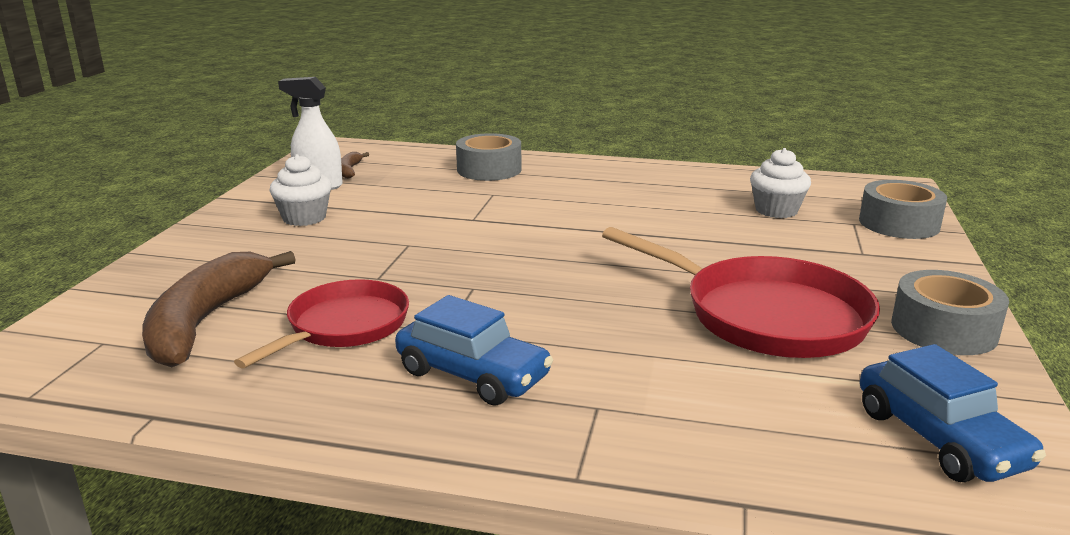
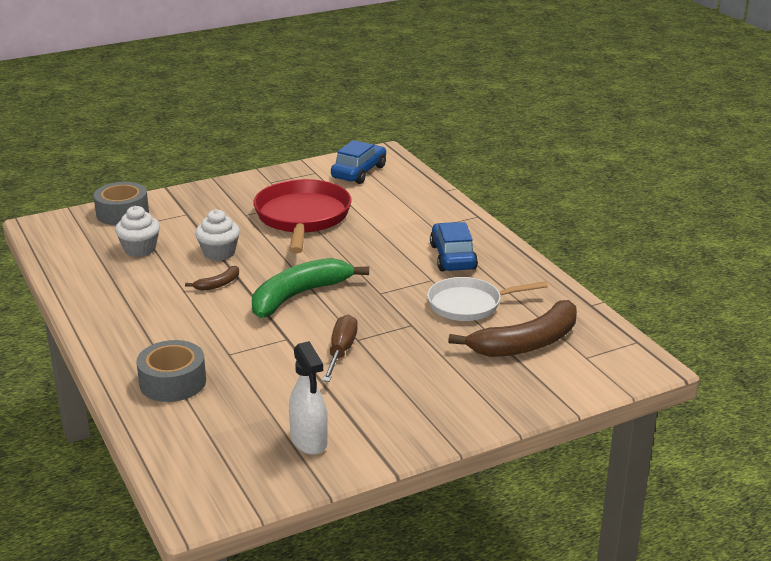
camera: 130 degrees left, 5 degrees up
red pan [234,279,409,368] -> white pan [427,277,548,321]
white cupcake [269,154,332,226] -> white cupcake moved to [195,209,240,261]
brown banana [341,152,369,179] -> brown banana moved to [185,266,239,291]
grey tape [891,270,1009,355] -> none
none -> green banana [252,258,369,318]
none -> brown screwdriver [322,315,358,382]

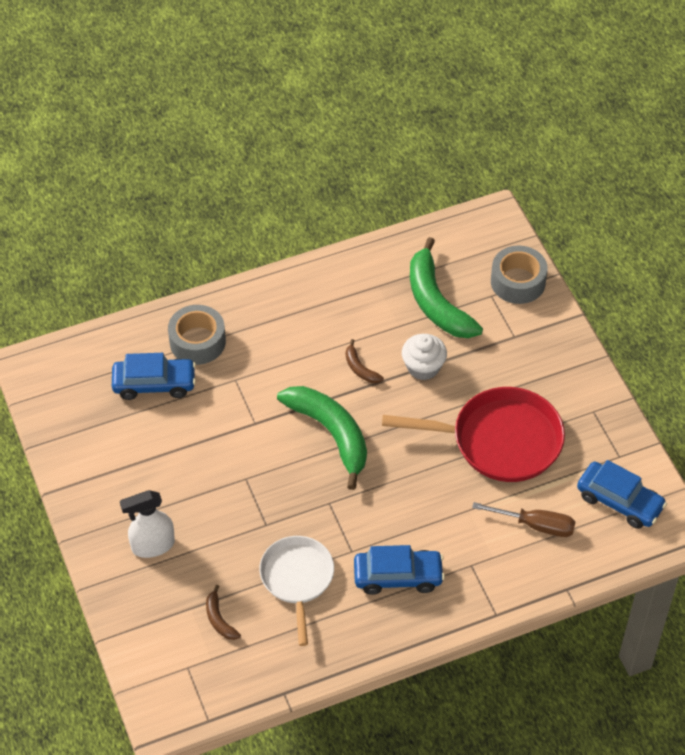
camera: 95 degrees right, 25 degrees up
white cupcake [115,206,160,257] -> green banana [410,237,483,338]
white spray bottle [289,341,328,455] -> white spray bottle moved to [120,490,175,558]
brown screwdriver [322,315,358,382] -> brown screwdriver moved to [472,502,575,537]
brown banana [448,300,577,357] -> brown banana [206,585,241,640], size x0.44
none -> blue car [112,353,196,400]

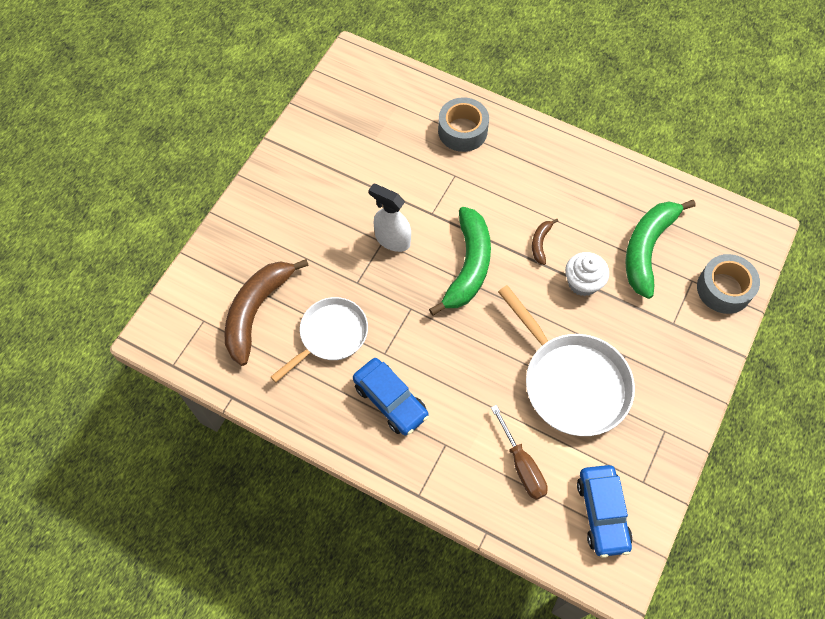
camera: 50 degrees right, 10 degrees up
blue car [112,353,196,400] -> none
white spray bottle [120,490,175,558] -> white spray bottle moved to [368,183,411,252]
brown banana [206,585,241,640] -> brown banana [224,259,309,366], size x2.25
red pan [382,387,565,482] -> white pan [498,285,635,436]

